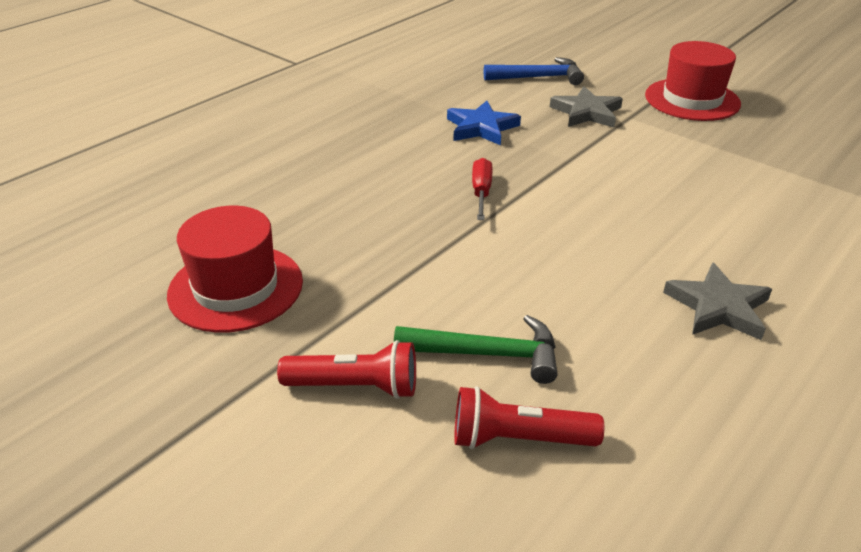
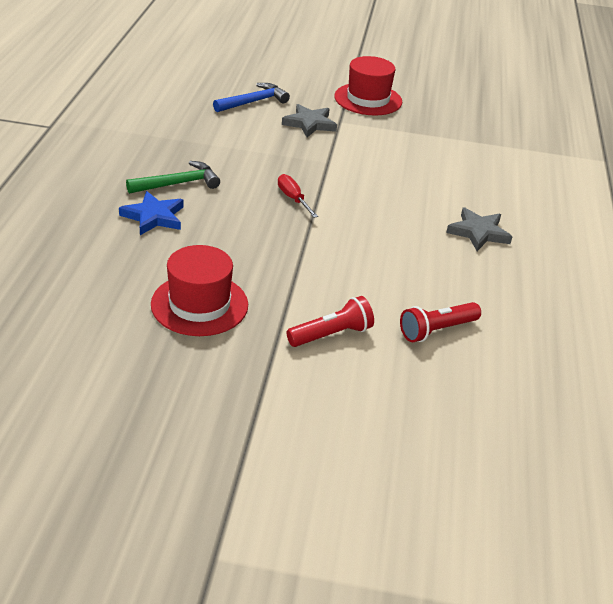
camera: 35 degrees left, 0 degrees up
green hammer [394,315,557,384] -> green hammer moved to [126,161,220,194]
blue star [447,101,521,145] -> blue star moved to [119,191,183,235]

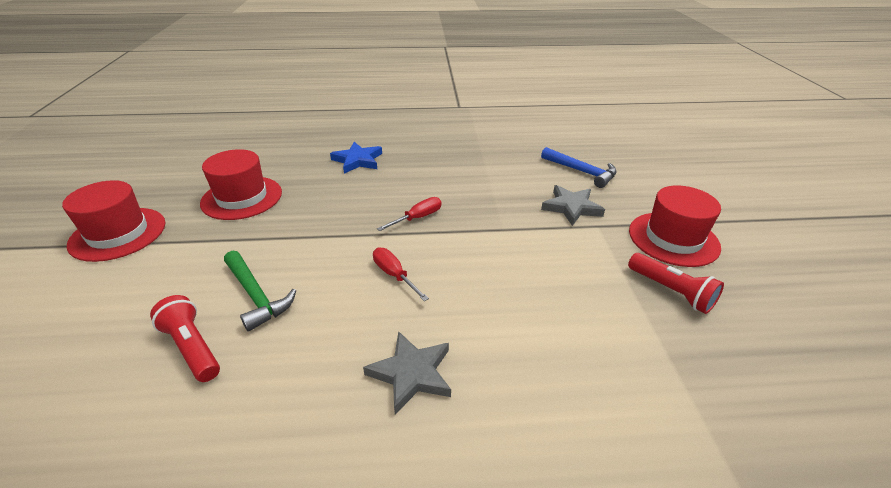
camera: 80 degrees right, 0 degrees up
green hammer [126,161,220,194] -> green hammer moved to [224,251,296,332]
red flashlight [286,296,374,347] -> red flashlight moved to [628,253,724,314]
none -> red hat [62,180,165,262]
none -> red screwdriver [373,247,429,301]

